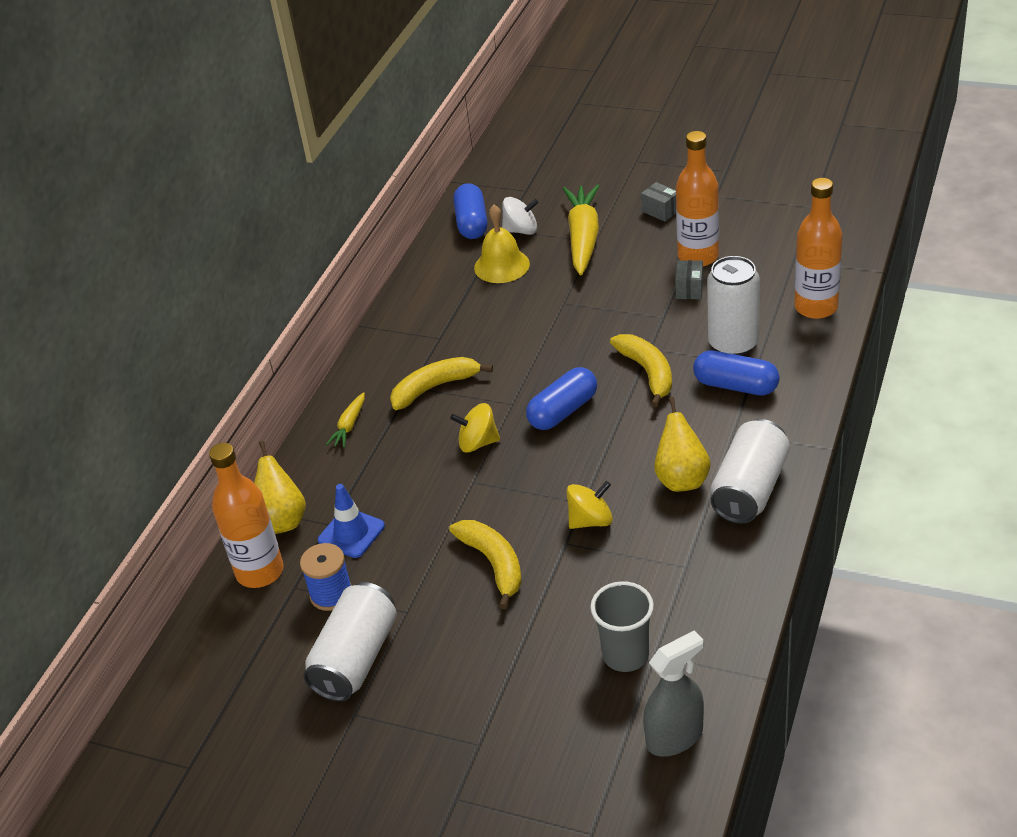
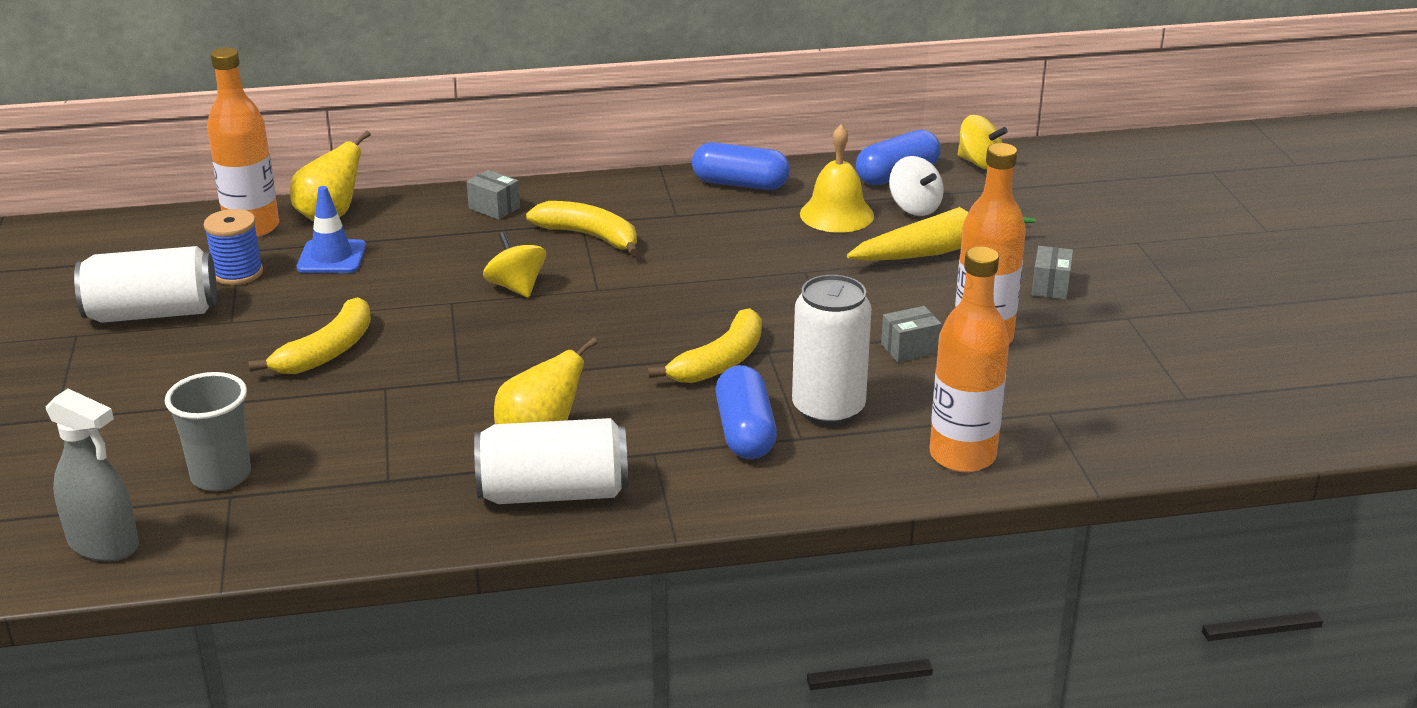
camera: 55 degrees right, 10 degrees down
yellow carrot [326,392,365,448] -> grey box [467,170,520,220]
blue capsule [526,367,597,430] -> blue capsule moved to [692,142,790,190]
yellow spinning top [566,481,613,529] -> yellow spinning top moved to [957,115,1008,170]

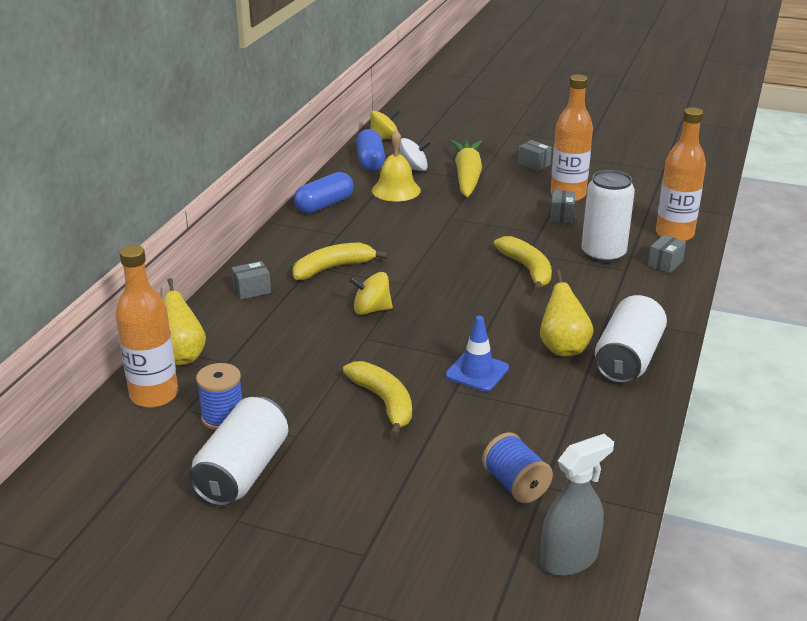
camera: 60 degrees left, 0 degrees up
grey cup [165,372,251,491] -> blue spool [482,432,553,503]
blue traffic cone [297,186,366,273] -> blue traffic cone moved to [445,316,509,392]
blue capsule [715,365,777,459] -> none
none -> grey box [648,235,686,274]

